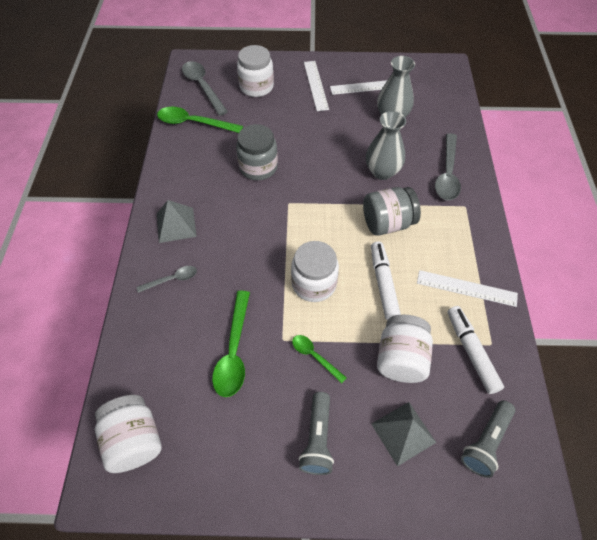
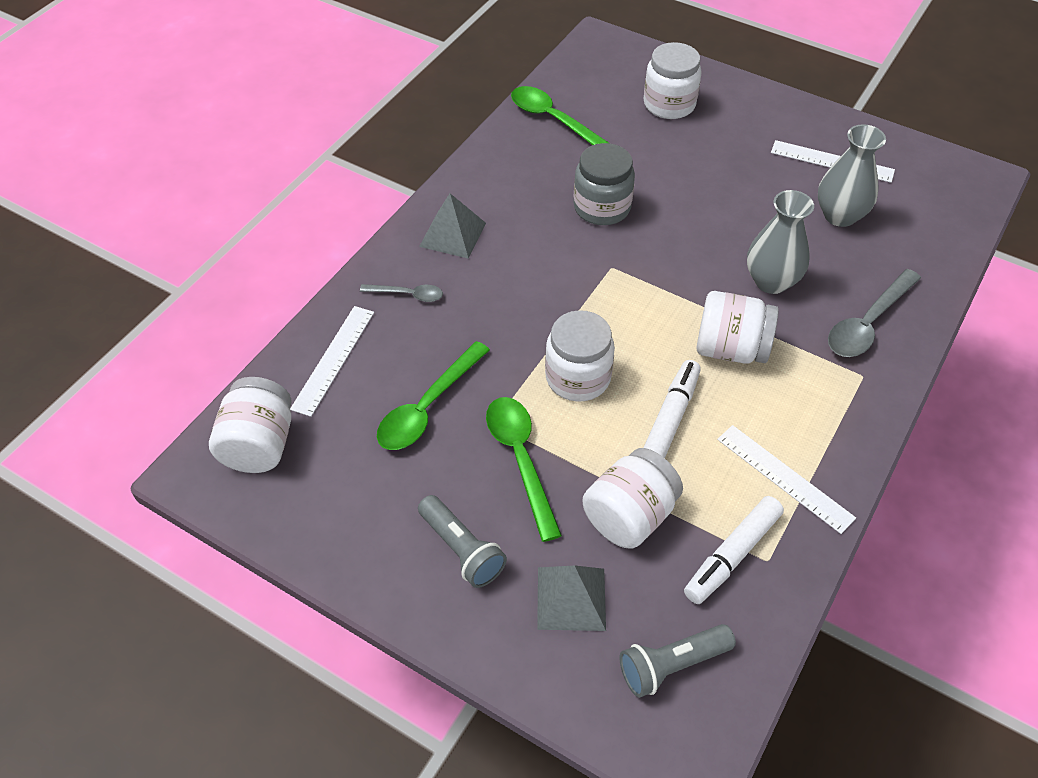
camera: 30 degrees right, 5 degrees down
grey spoon [182,61,228,116] -> none
green spoon [292,335,347,383] -> green spoon [486,397,562,542], size x1.76
grey flashlight [298,392,334,475] -> grey flashlight turned 75 degrees counterclockwise [418,495,507,588]
white ruler [304,61,329,111] -> white ruler moved to [290,306,374,417]
grey jar [363,187,421,236] -> white jar [696,291,779,364]
white marker [448,306,504,394] -> white marker turned 150 degrees counterclockwise [684,496,784,604]

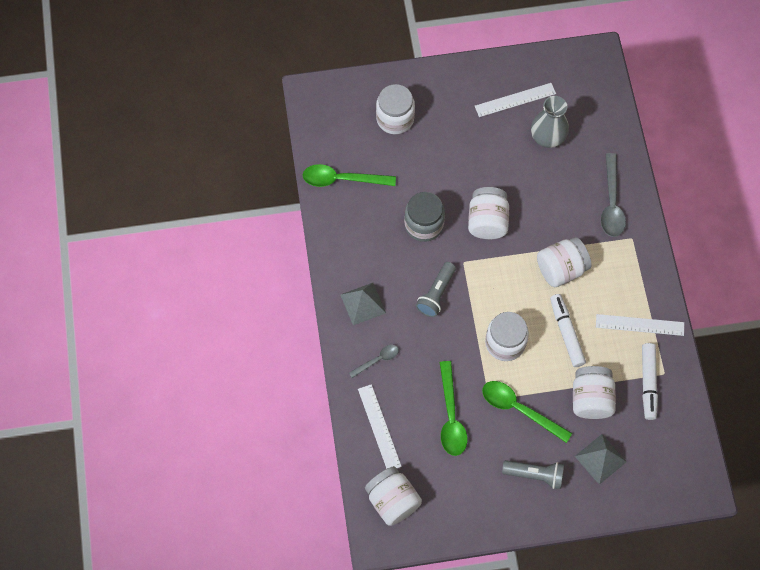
camera: 40 degrees left, 15 degrees up
grey flashlight [620,624,736,698] -> grey flashlight moved to [416,262,456,317]
grey vase [747,190,814,294] -> none
none -> white jar [468,187,509,239]

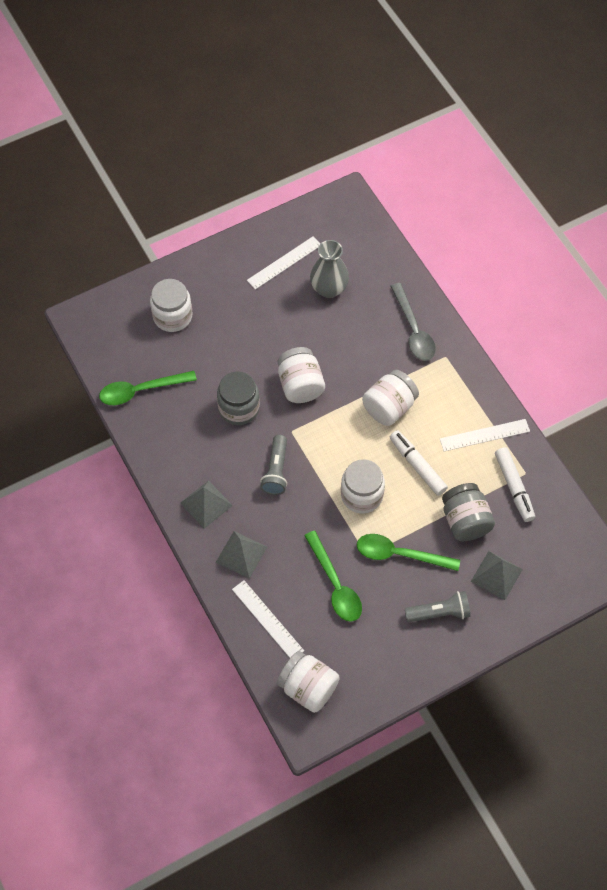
camera: 20 degrees left, 5 degrees down
grey spoon [349,345,399,378] -> grey pyramid [216,531,267,579]
white jar [573,366,616,419] -> grey jar [442,483,495,541]

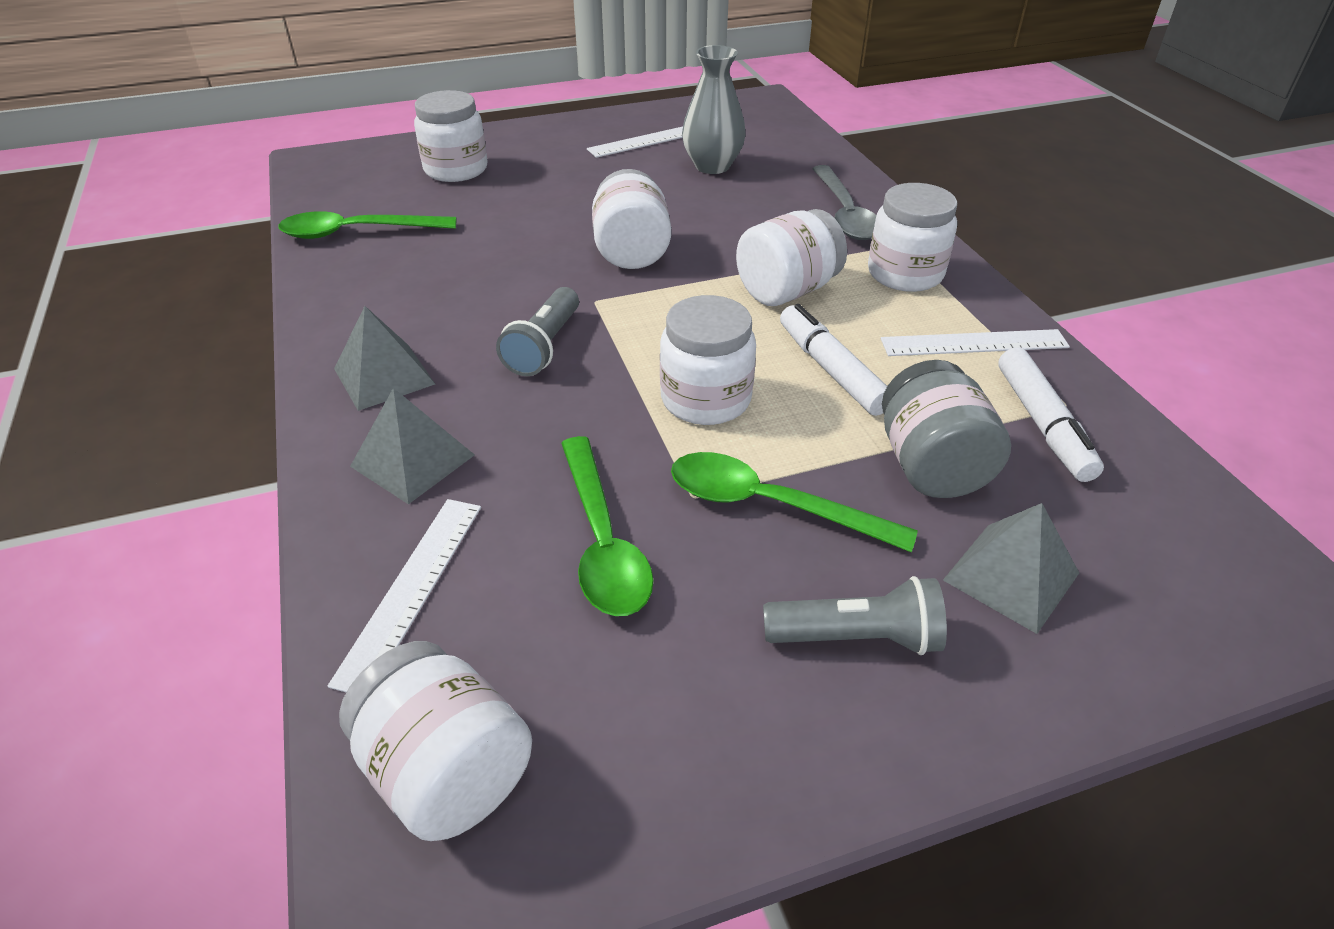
camera: 10 degrees right, 20 degrees down
grey jar [217,371,260,425] -> none
white ruler [232,580,304,658] -> white ruler turned 45 degrees clockwise [327,499,481,692]
none -> white jar [868,183,957,292]

